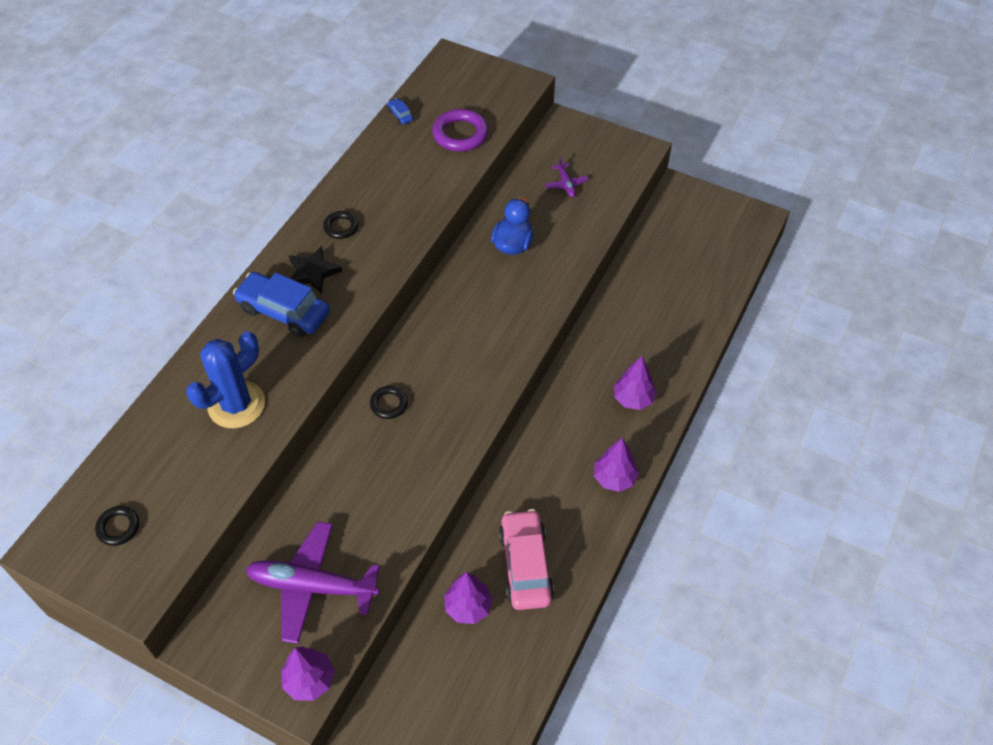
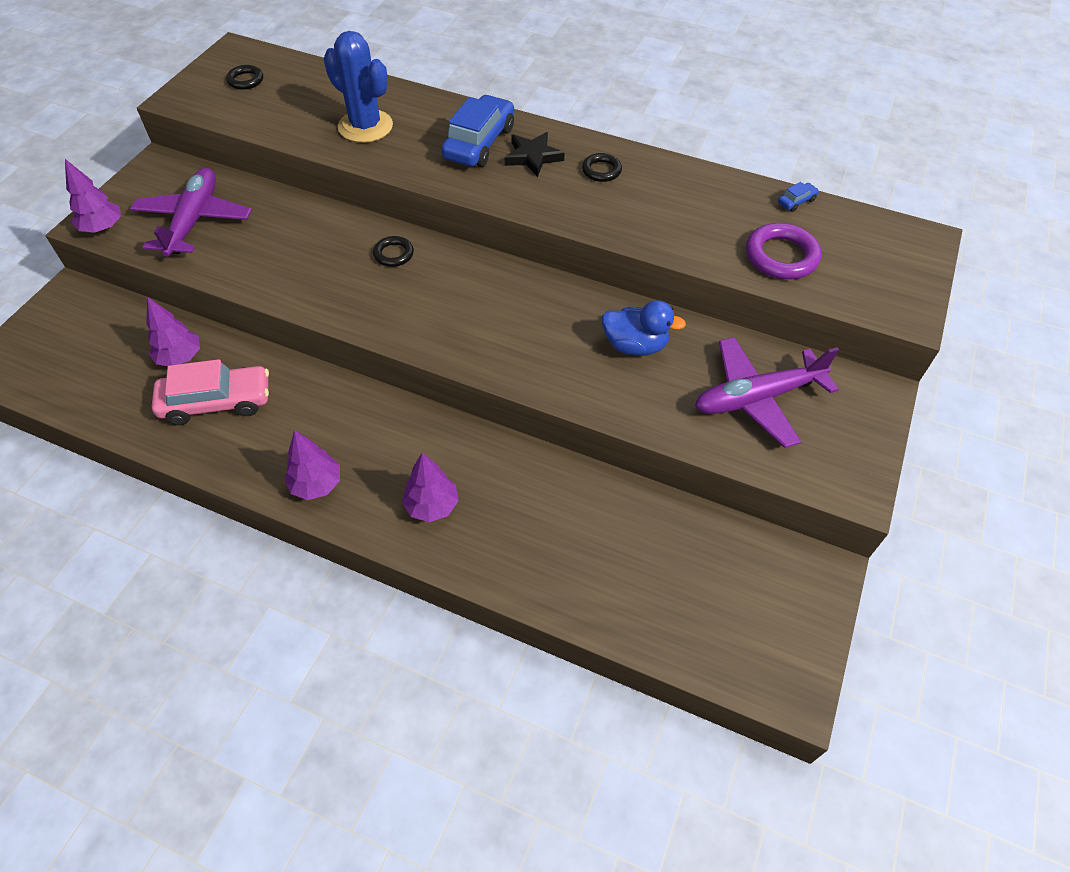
camera: 85 degrees right, 0 degrees up
purple plane [545,157,589,197] -> purple plane [695,337,839,448], size x2.23

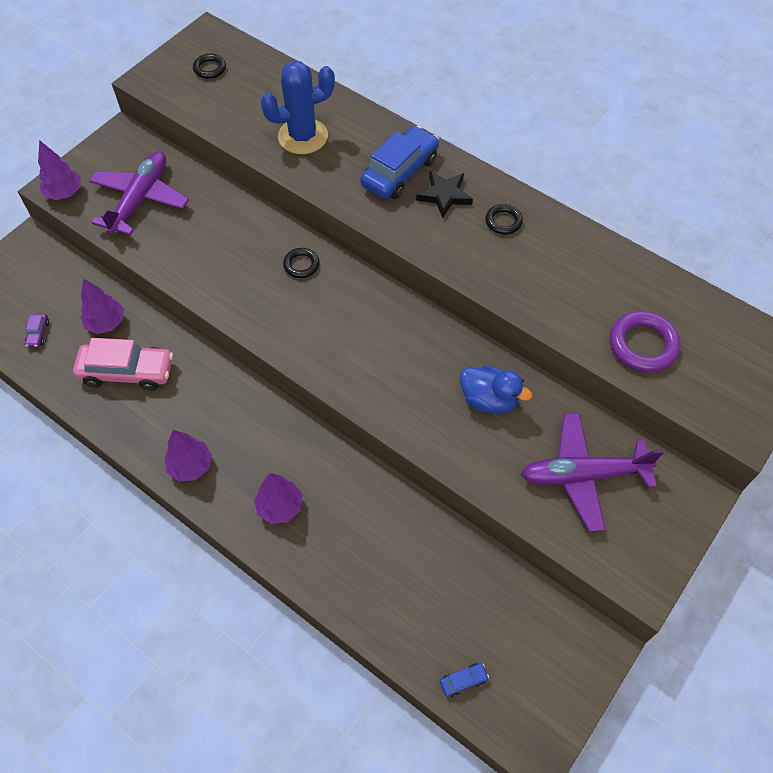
camera: 15 degrees right, 5 degrees up
blue cactus [323,31,393,143] -> blue cactus turned 75 degrees counterclockwise [261,61,335,154]
blue car [778,182,819,212] -> blue car moved to [440,663,489,697]
none -> purple car [25,313,49,347]

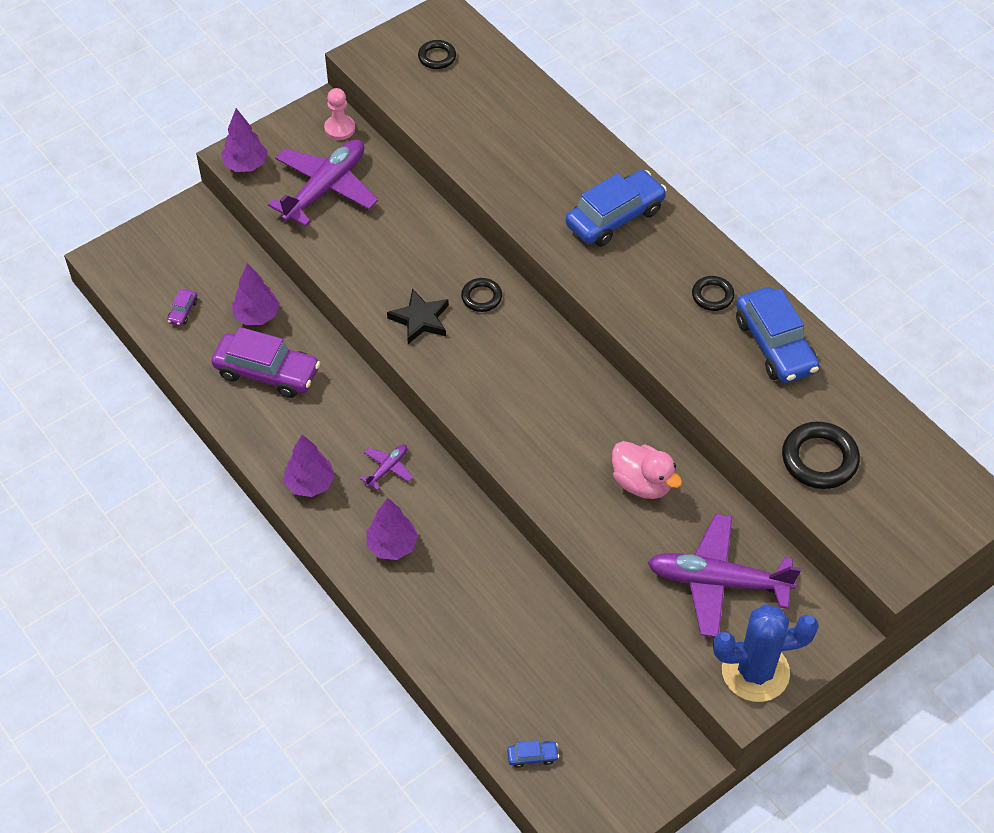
camera: 15 degrees right, 5 degrees down
pink car [73,338,173,391] -> purple car [212,327,320,398]
blue cactus [261,61,335,154] -> blue cactus moved to [713,604,819,702]
black star [416,171,473,218] -> black star moved to [387,289,449,344]
blue duck [460,365,532,414] -> pink duck [612,441,682,499]
purple ring [610,311,681,372] -> black ring [782,421,860,489]
none -> pink pawn [324,88,355,140]
none -> purple plane [360,444,413,491]
none -> blue car [736,287,819,383]

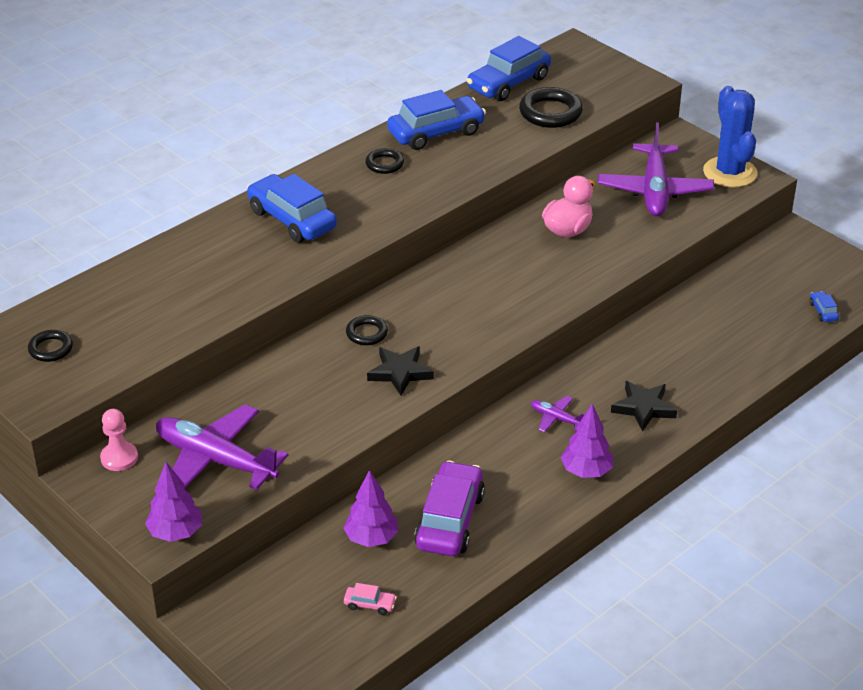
camera: 95 degrees left, 15 degrees down
purple car [167,289,197,326] -> pink car [344,583,397,615]
purple tree [366,498,418,560] -> black star [611,381,677,431]
none -> blue car [466,36,551,101]

